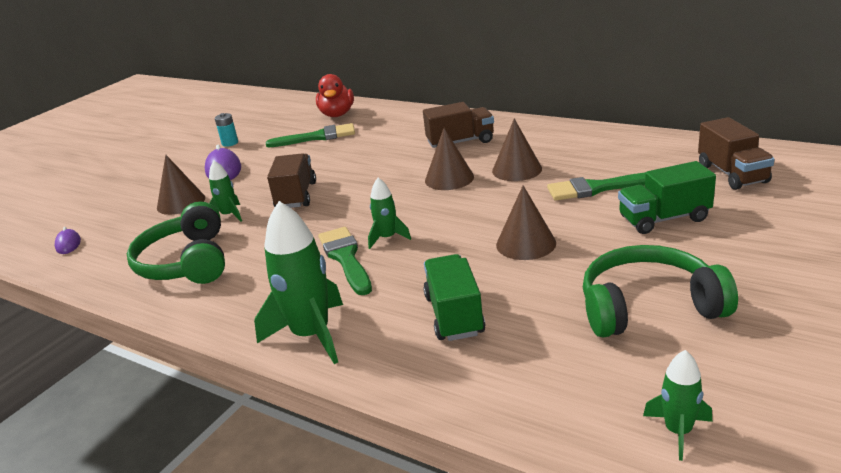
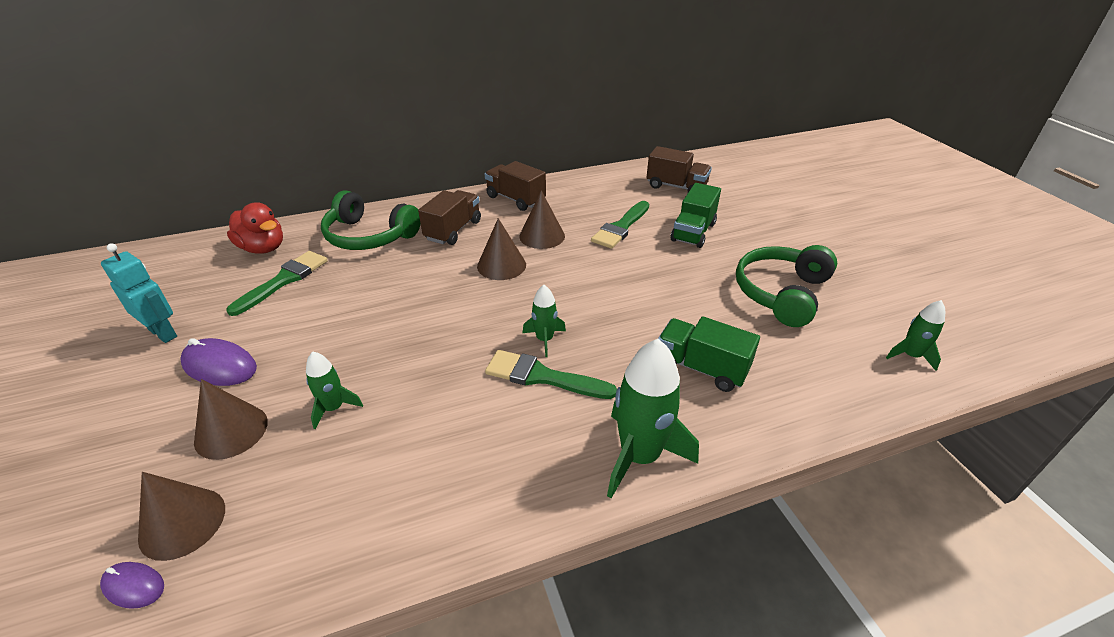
camera: 55 degrees left, 10 degrees up
green headphones [127,201,225,284] -> green headphones moved to [321,190,421,250]
turquoise battery [215,113,238,147] -> turquoise robot [101,243,177,343]
brown truck [267,153,316,208] -> brown truck moved to [485,161,546,211]
brown cone [496,185,556,260] -> brown cone moved to [138,472,225,561]

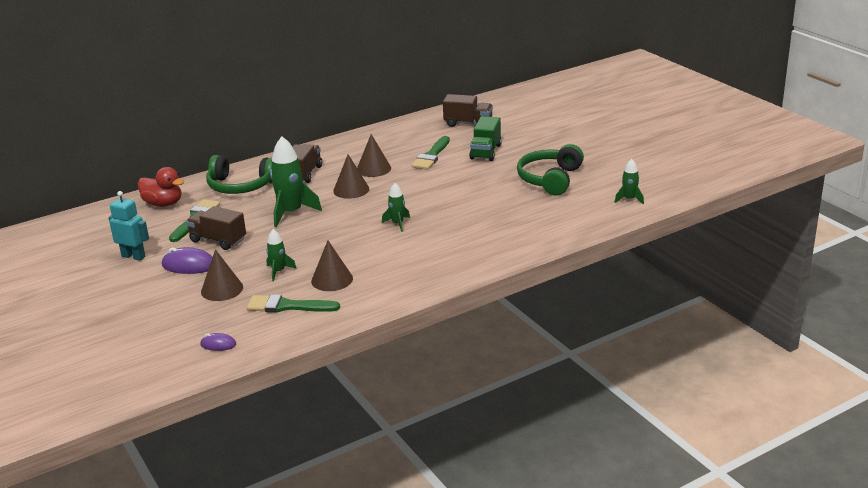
camera: 10 degrees left, 10 degrees down
brown cone [138,472,225,561] -> brown cone moved to [311,240,353,291]
brown truck [485,161,546,211] -> brown truck moved to [186,206,246,250]
green brush [485,350,617,399] -> green brush moved to [247,294,340,313]
green rocket [607,339,699,498] -> green rocket moved to [270,136,322,227]
green truck [658,316,760,392] -> none

